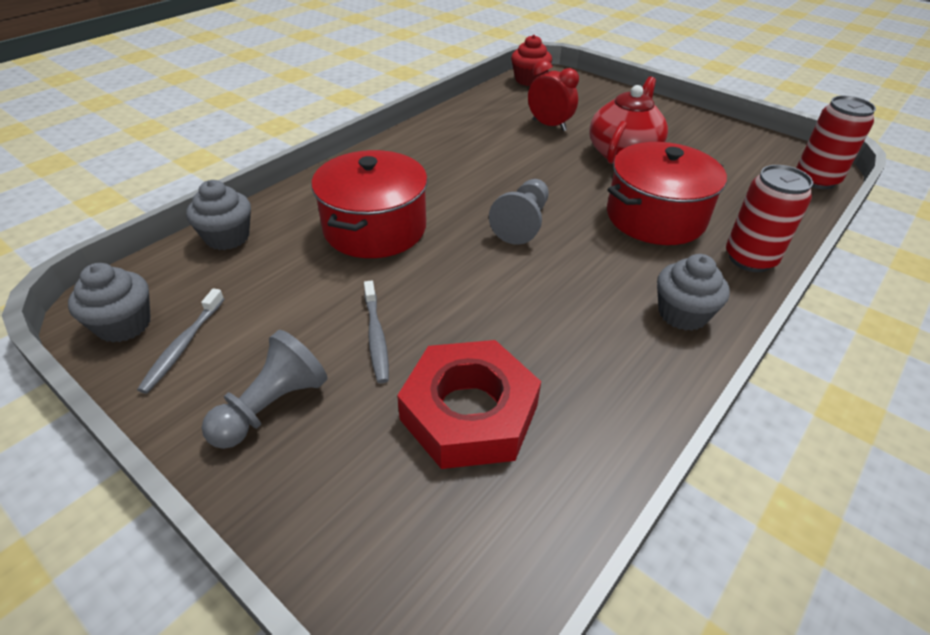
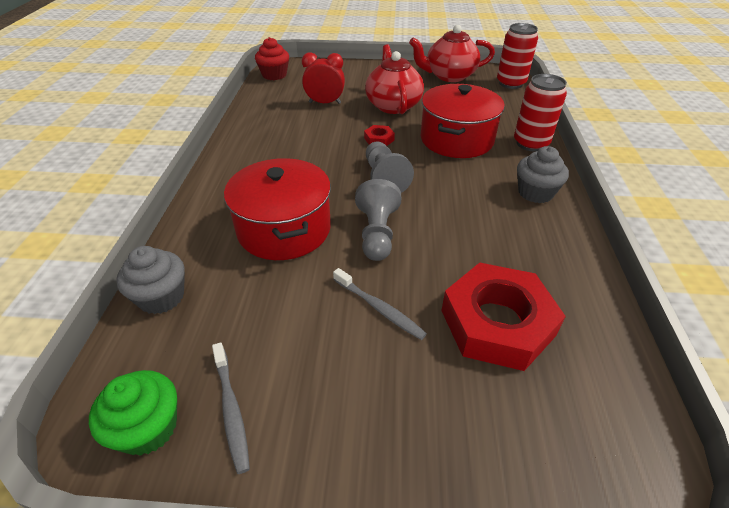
camera: 35 degrees left, 0 degrees up
grey cupcake [68,263,151,343] -> green cupcake [89,370,177,456]
grey pawn [202,330,328,449] -> grey pawn moved to [355,179,401,261]
none -> red nut [364,125,395,146]
none -> red teapot [409,25,495,82]

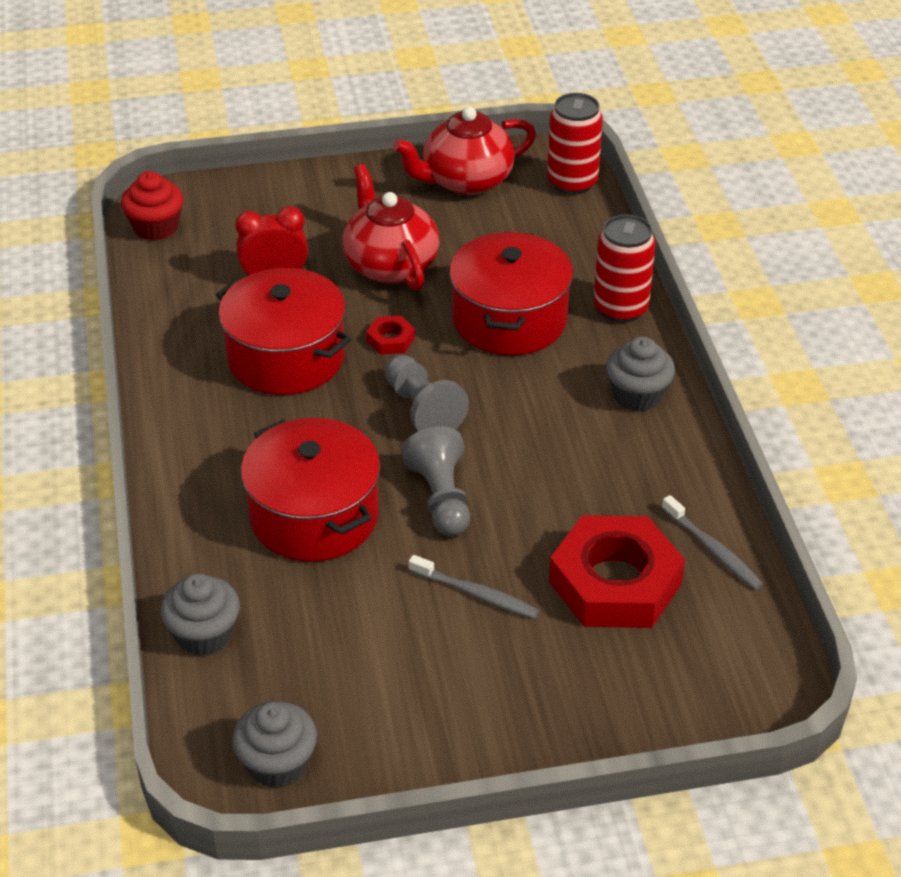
camera: 15 degrees left, 0 degrees up
green cupcake [89,370,177,456] -> grey cupcake [232,701,317,789]
grey toothbrush [212,342,250,474] -> grey toothbrush moved to [662,495,763,590]
none -> red pot [216,268,352,395]

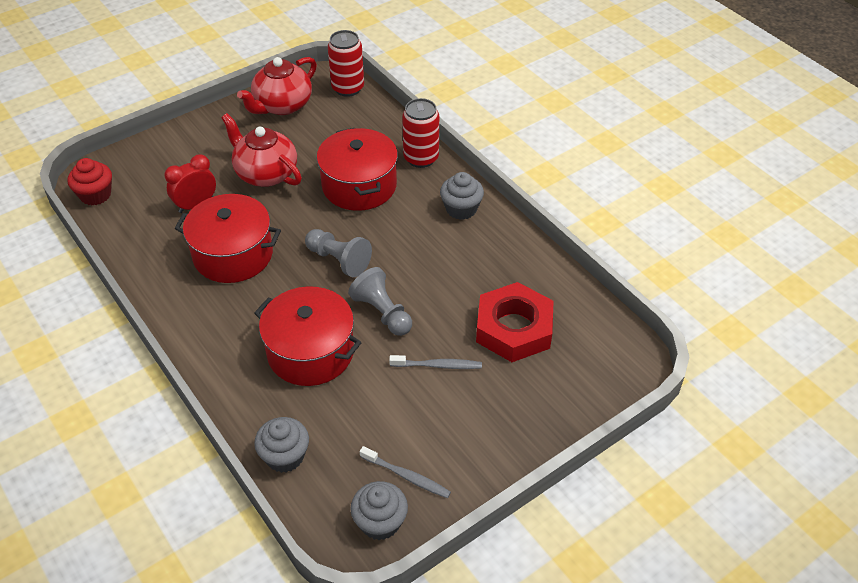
camera: 25 degrees left, 5 degrees up
red nut [366,316,415,355] -> none
grey toothbrush [662,495,763,590] -> grey toothbrush moved to [360,446,451,498]

